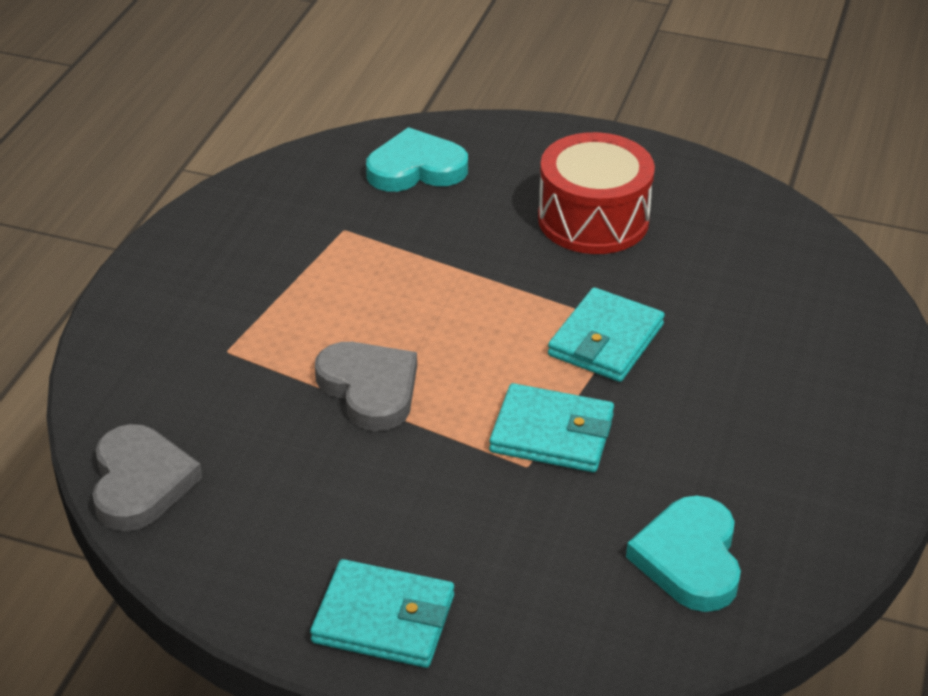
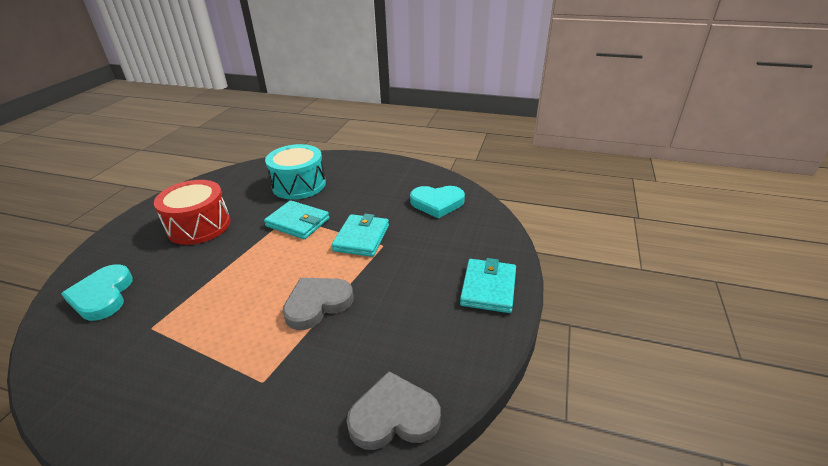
camera: 90 degrees left, 5 degrees down
none -> turquoise drum [265,144,326,199]

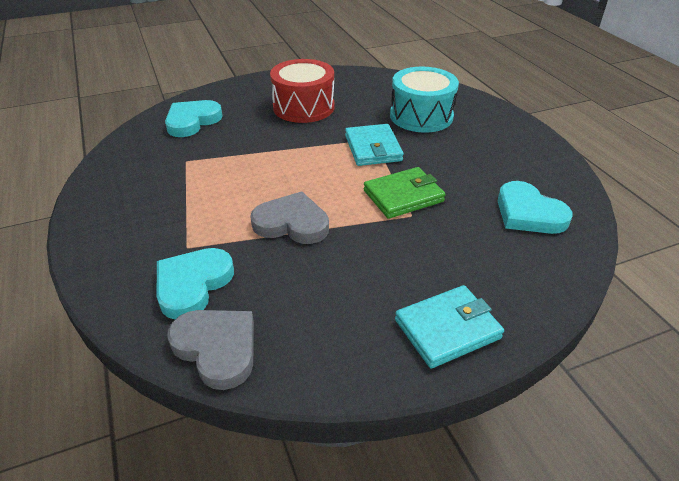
camera: 50 degrees right, 5 degrees up
turquoise wallet [331,214,389,257] -> green wallet [364,167,446,219]
none -> turquoise heart [157,248,234,319]

